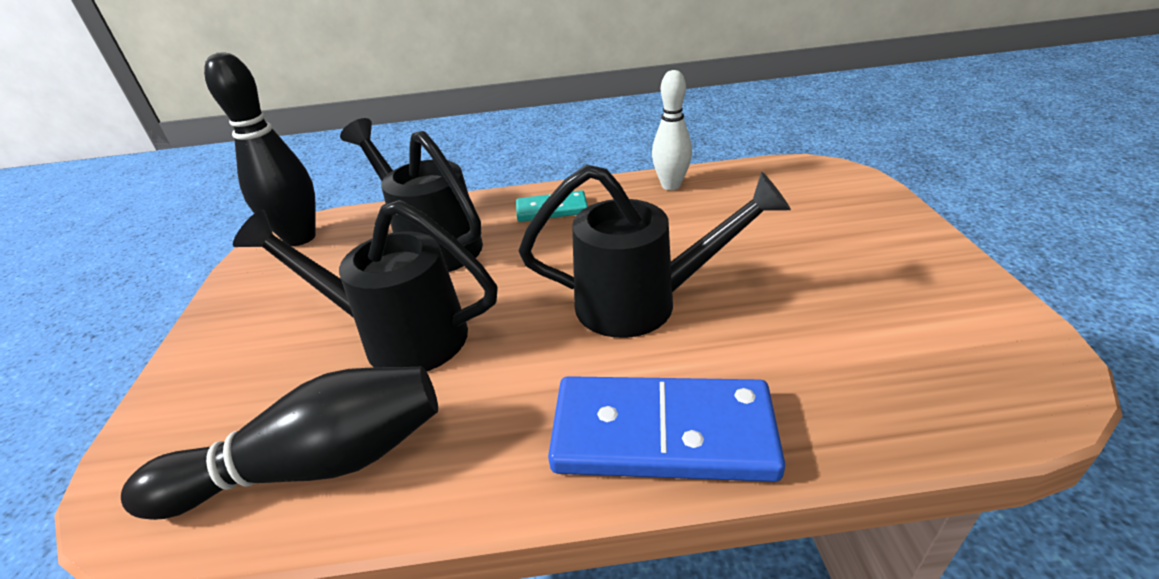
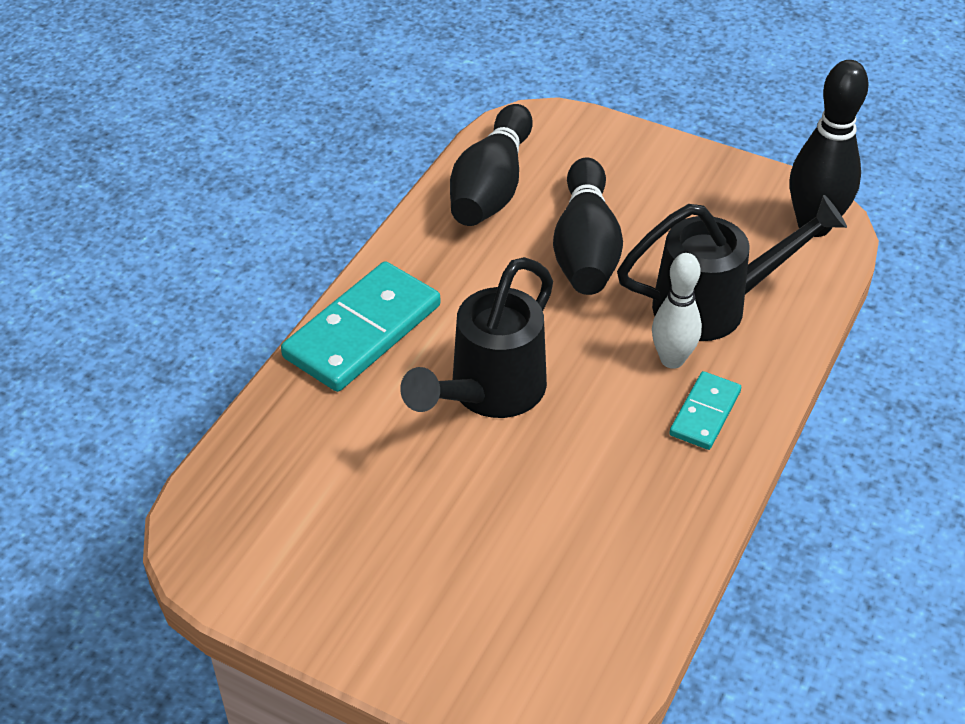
camera: 120 degrees right, 10 degrees up
black watering can [233,200,498,372] -> black bowling pin [553,158,623,295]
blue domino [548,376,786,482] -> turquoise domino [281,262,440,392]
white bowling pin [652,70,692,190] -> white bowling pin moved to [652,253,702,369]

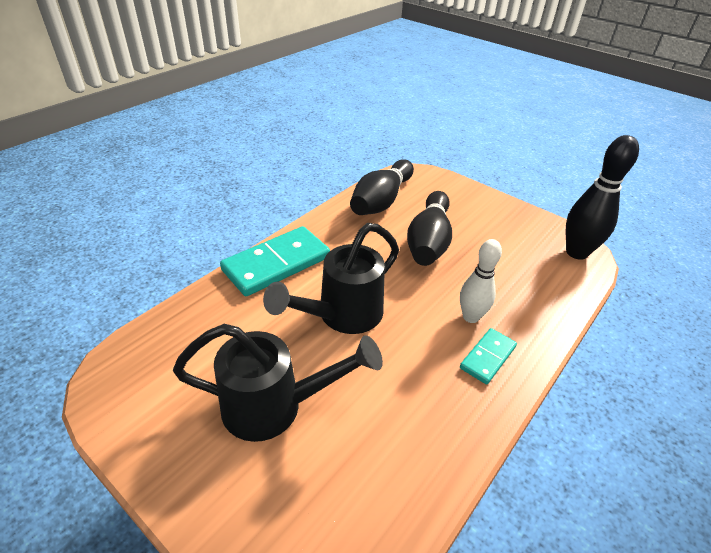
camera: 10 degrees right, 5 degrees down
black watering can [617,195,847,341] -> black watering can moved to [173,324,383,442]

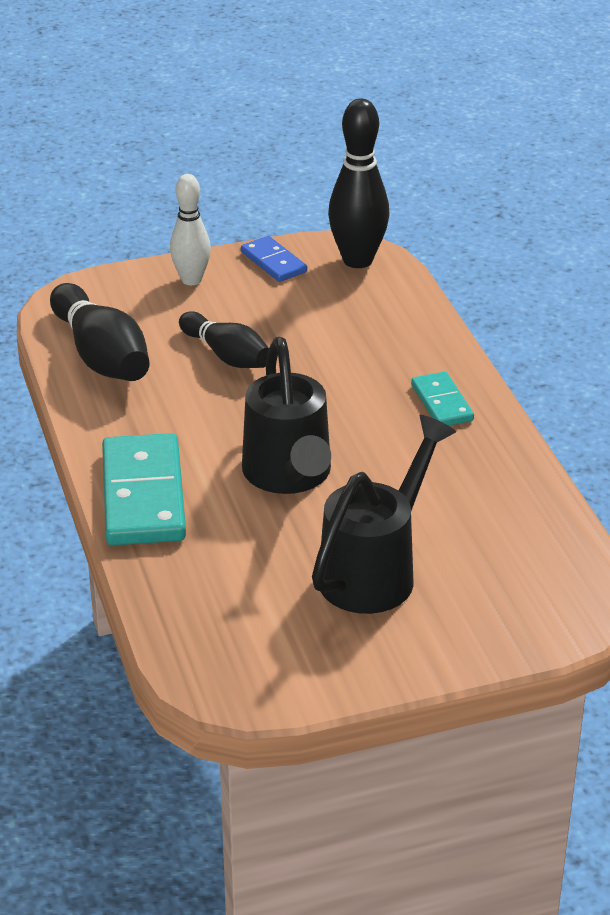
camera: 55 degrees left, 5 degrees down
black bowling pin [407,191,452,266] -> black bowling pin [179,311,269,368], size x0.66
white bowling pin [460,239,502,323] -> white bowling pin moved to [170,174,211,285]
none -> blue domino [241,236,307,282]

